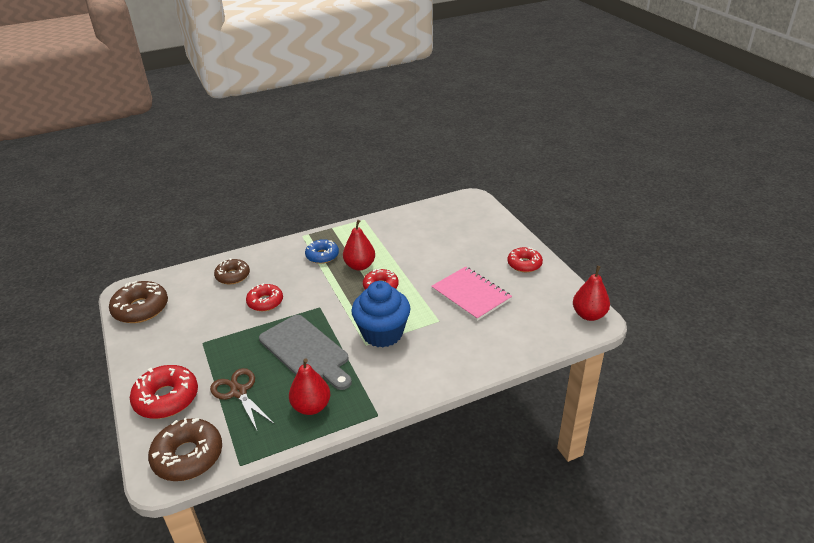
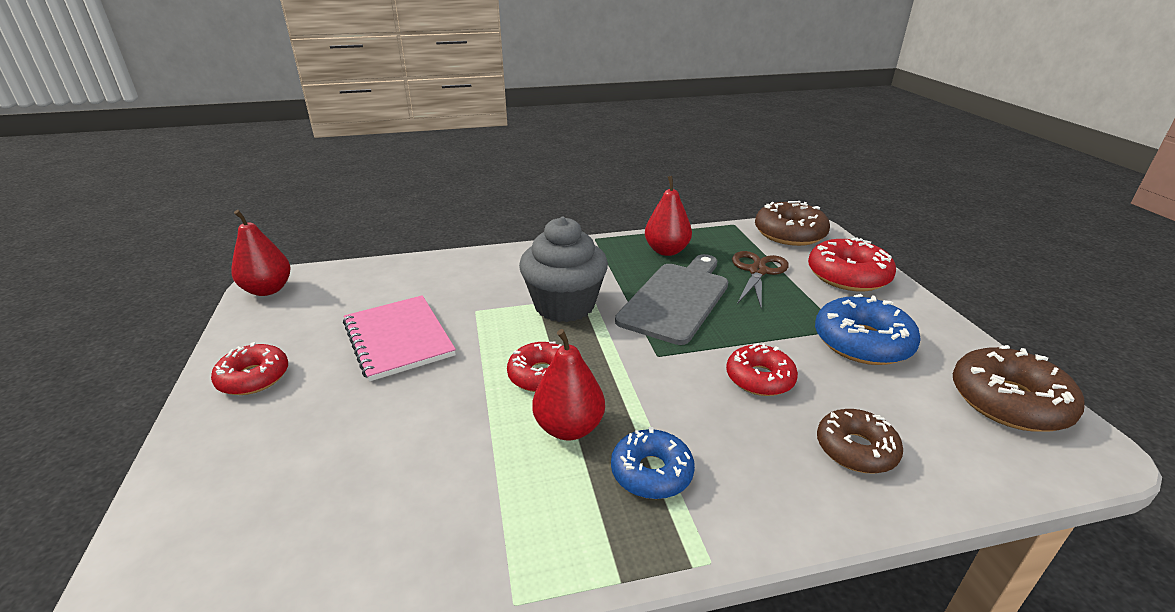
camera: 170 degrees left, 5 degrees down
brown scissors [210,368,274,430] -> brown scissors turned 135 degrees counterclockwise [732,251,789,309]
grey cutting board [259,315,352,390] -> grey cutting board turned 60 degrees clockwise [615,254,728,345]
blue cupcake [351,281,411,347] -> grey cupcake [519,217,608,322]
none -> blue donut [815,294,921,365]

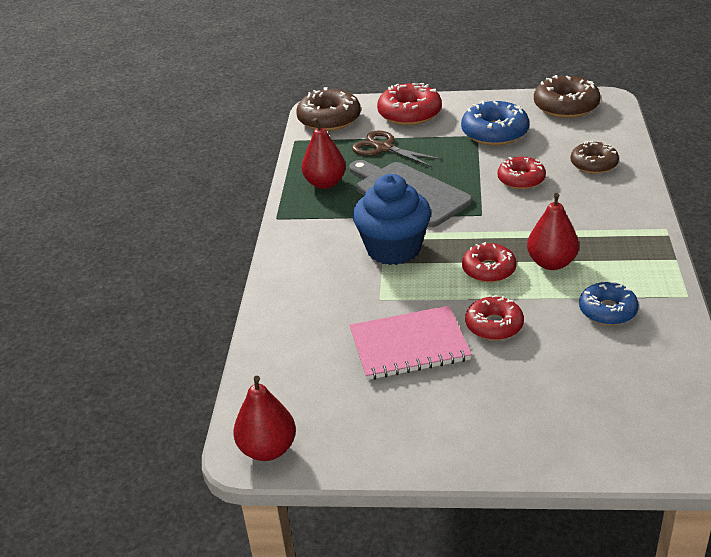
camera: 70 degrees left, 5 degrees up
red donut [211,342,288,395] -> red donut moved to [465,295,524,340]
grey cupcake [519,217,608,322] -> blue cupcake [353,174,431,265]
blue donut [611,427,695,499] -> blue donut moved to [579,281,639,325]

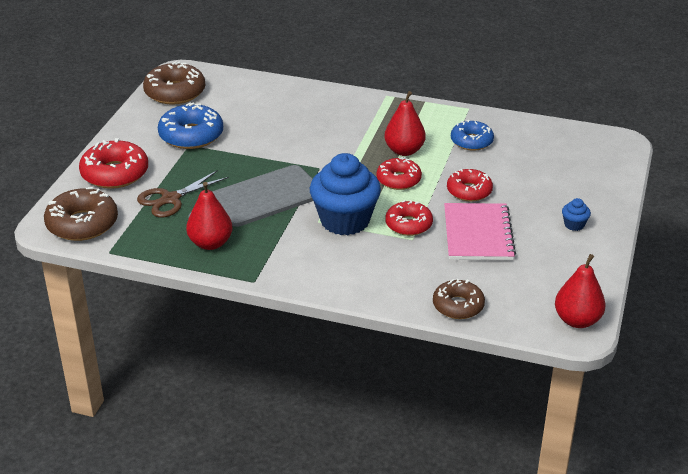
camera: 80 degrees left, 0 degrees up
red donut [497,157,546,189] -> red donut moved to [385,200,433,236]
brown donut [571,141,619,174] -> brown donut moved to [433,279,485,319]
none -> blue cupcake [562,198,591,231]

